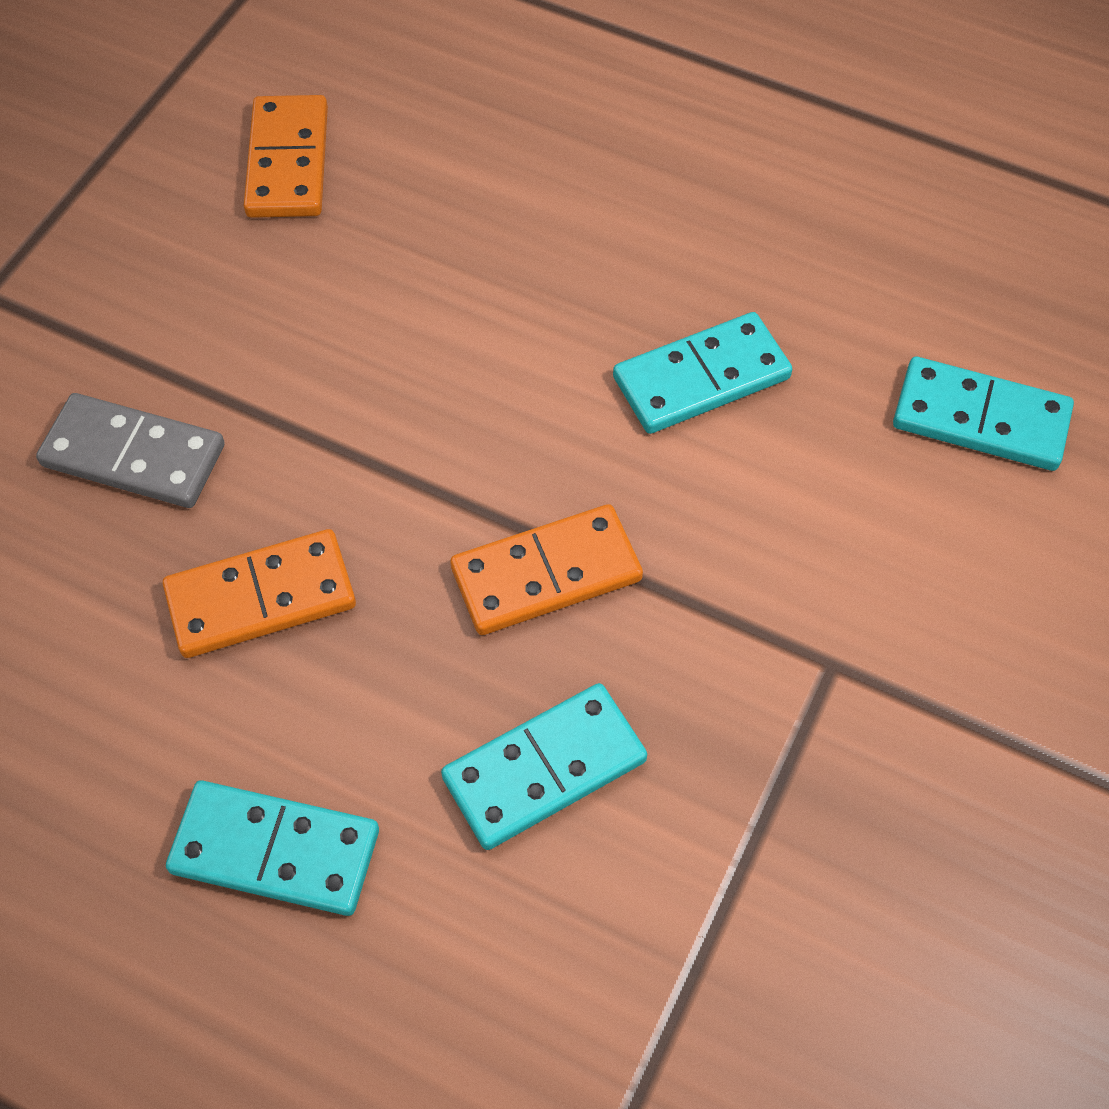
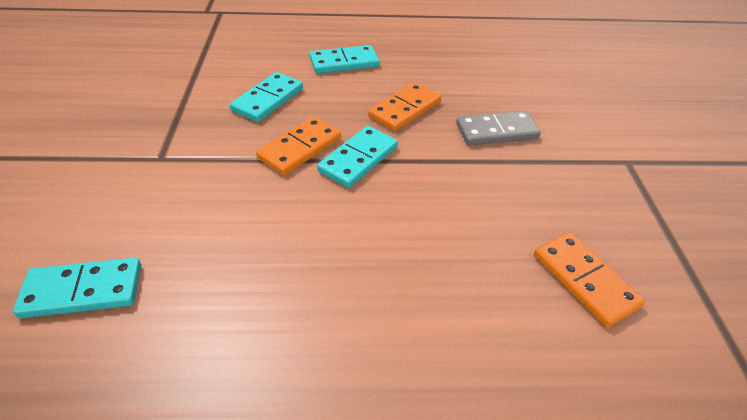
camera: 150 degrees right, 15 degrees down
turquoise domino [613,312,792,434] -> turquoise domino moved to [317,126,398,188]

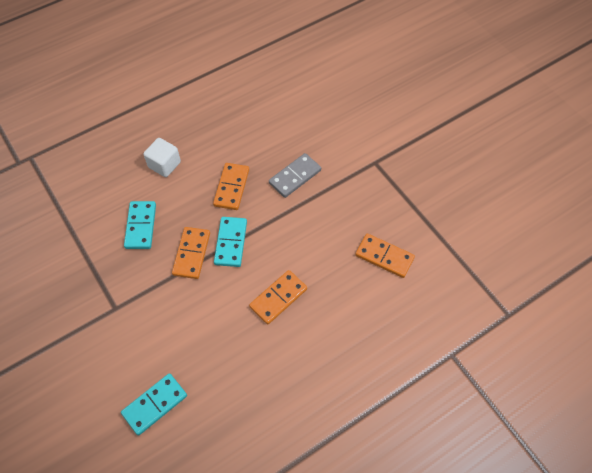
camera: 30 degrees left, 15 degrees up
turquoise domino [310,45,380,74] -> white cube [144,138,181,177]
none -> orange domino [249,270,307,324]

